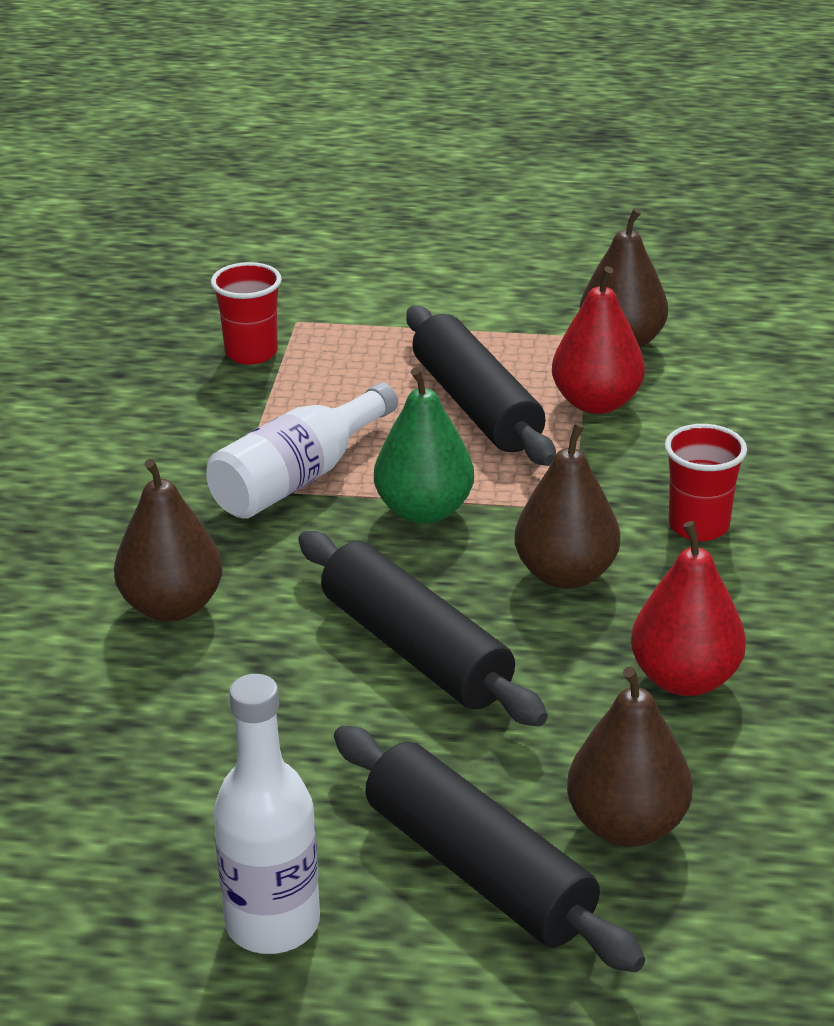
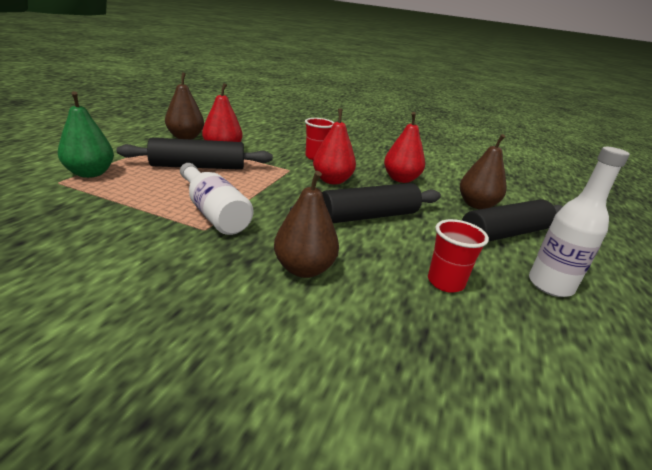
camera: 80 degrees left, 5 degrees down
red cup [211,262,282,365] -> red cup moved to [428,219,489,293]
green pear [374,367,474,524] -> green pear moved to [58,91,114,178]
brown pear [514,423,620,589] -> red pear [313,109,356,185]

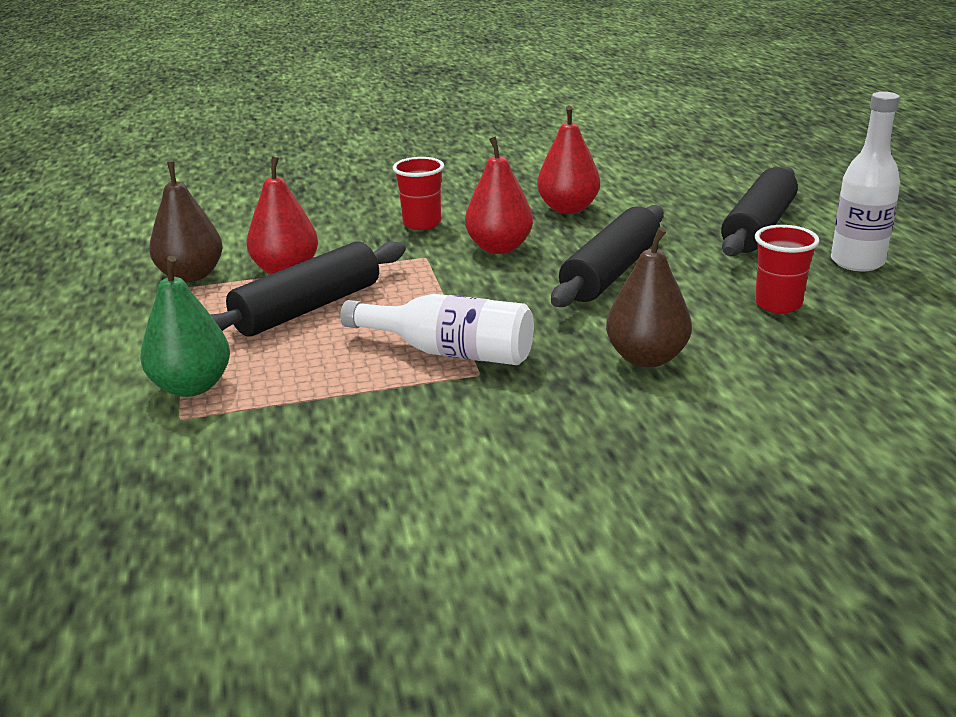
camera: 30 degrees left, 0 degrees up
brown pear [460,134,506,209] -> none

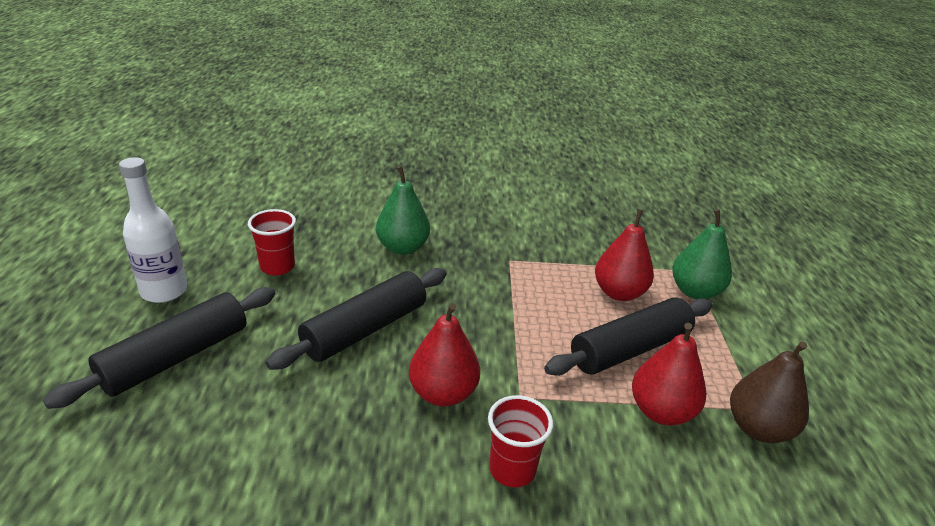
camera: 170 degrees left, 5 degrees up
white bottle [340,294,534,365] -> none
red pear [537,106,600,214] -> red pear moved to [595,209,654,301]
brown pear [606,227,692,367] -> green pear [376,166,430,255]

